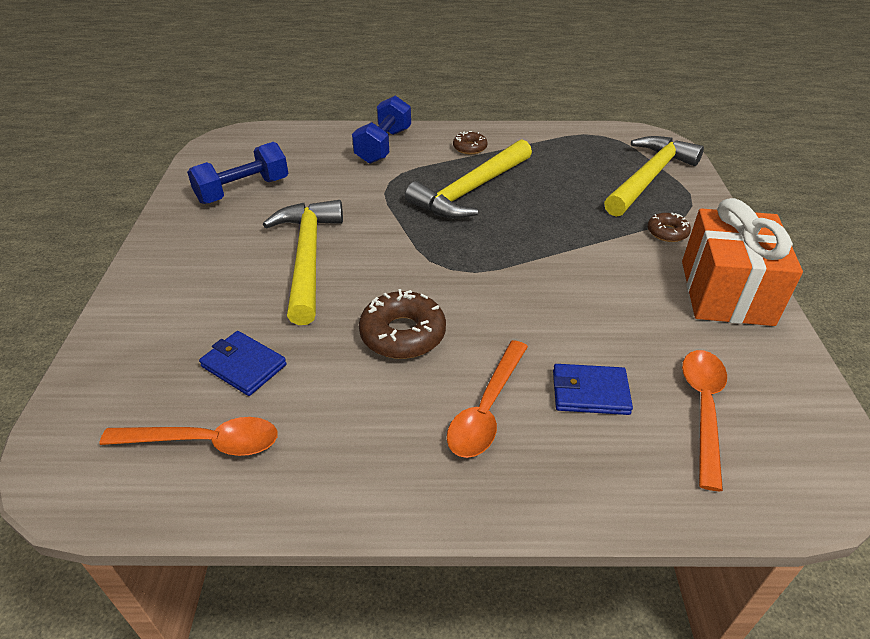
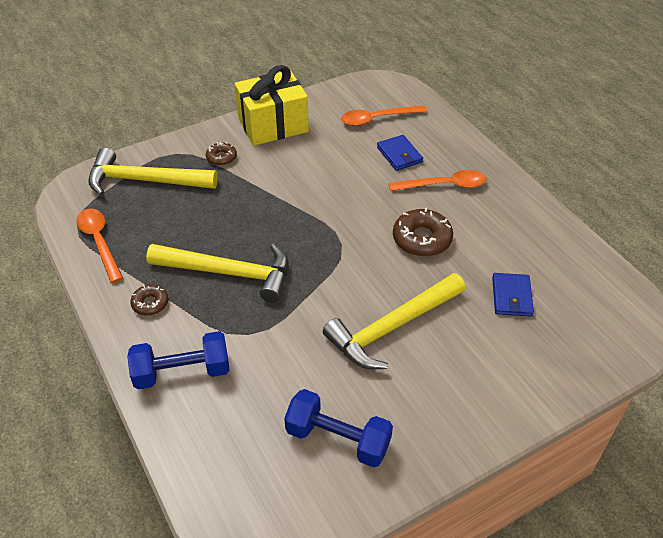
camera: 120 degrees left, 5 degrees up
orange spoon [100,417,278,456] -> orange spoon moved to [76,209,123,283]
orange gift [682,198,803,326] -> yellow gift [235,65,309,146]

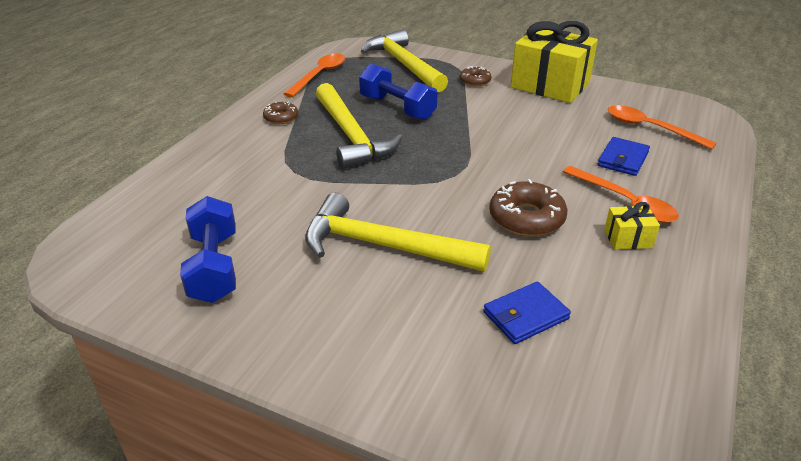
camera: 55 degrees right, 10 degrees down
blue dumbbell [127,331,230,389] -> blue dumbbell moved to [359,63,438,121]
none -> yellow gift [604,202,660,250]

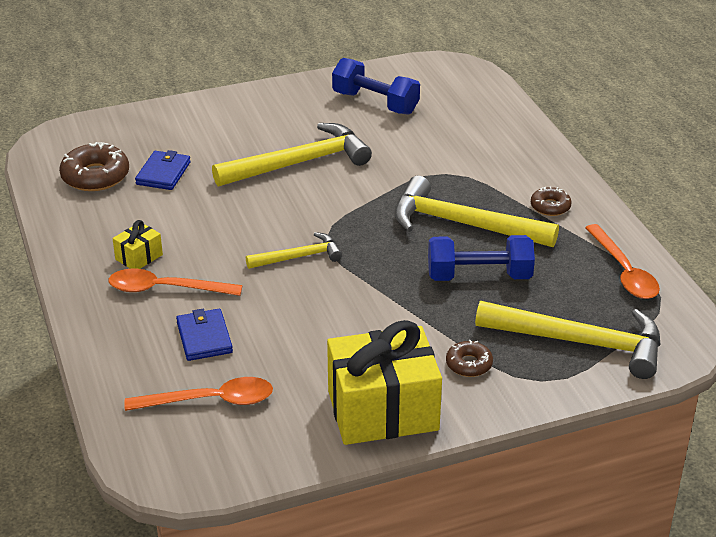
camera: 135 degrees right, 0 degrees up
brown donut [489,179,568,236] -> brown donut moved to [59,142,129,191]
none -> yellow hammer [246,232,342,269]

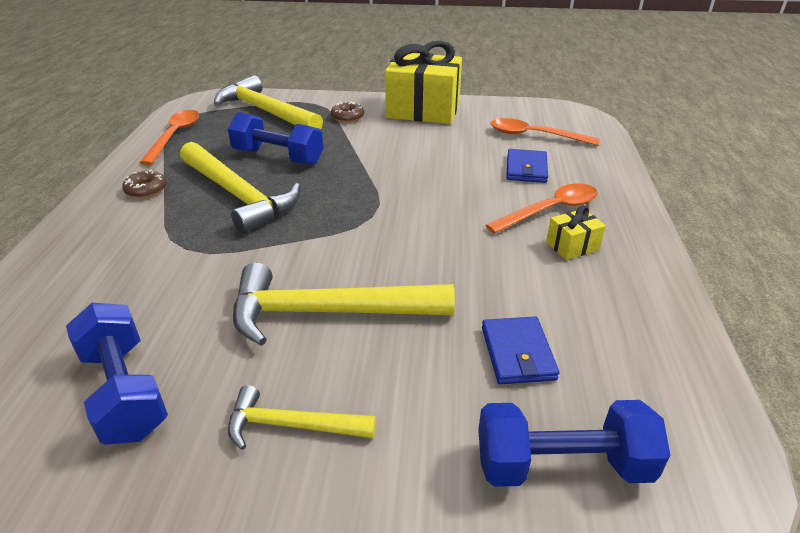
camera: 155 degrees left, 0 degrees up
brown donut [59,142,129,191] -> none
orange spoon [109,269,243,296] -> orange spoon turned 60 degrees counterclockwise [486,183,598,234]
blue wallet [135,150,191,190] -> blue wallet turned 45 degrees counterclockwise [482,316,559,384]
yellow hammer [246,232,342,269] -> yellow hammer moved to [228,385,376,450]
none -> blue dumbbell [478,400,670,487]

